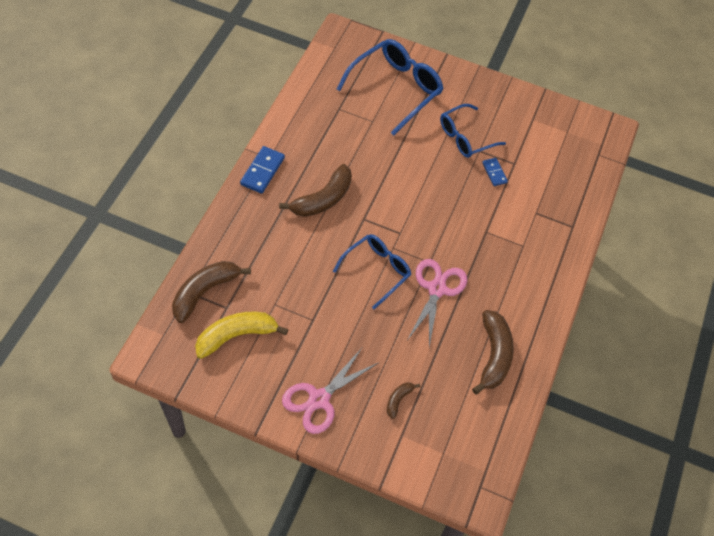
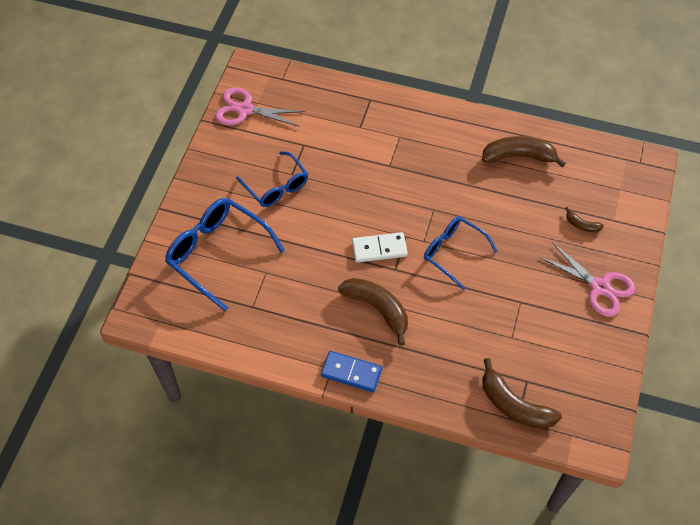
camera: 90 degrees left, 0 degrees up
yellow banana [195,312,288,359] -> none
pink scissors [408,259,467,347] -> pink scissors moved to [215,87,305,127]
blue domino [482,158,508,186] -> none
none -> white domino [352,232,408,263]

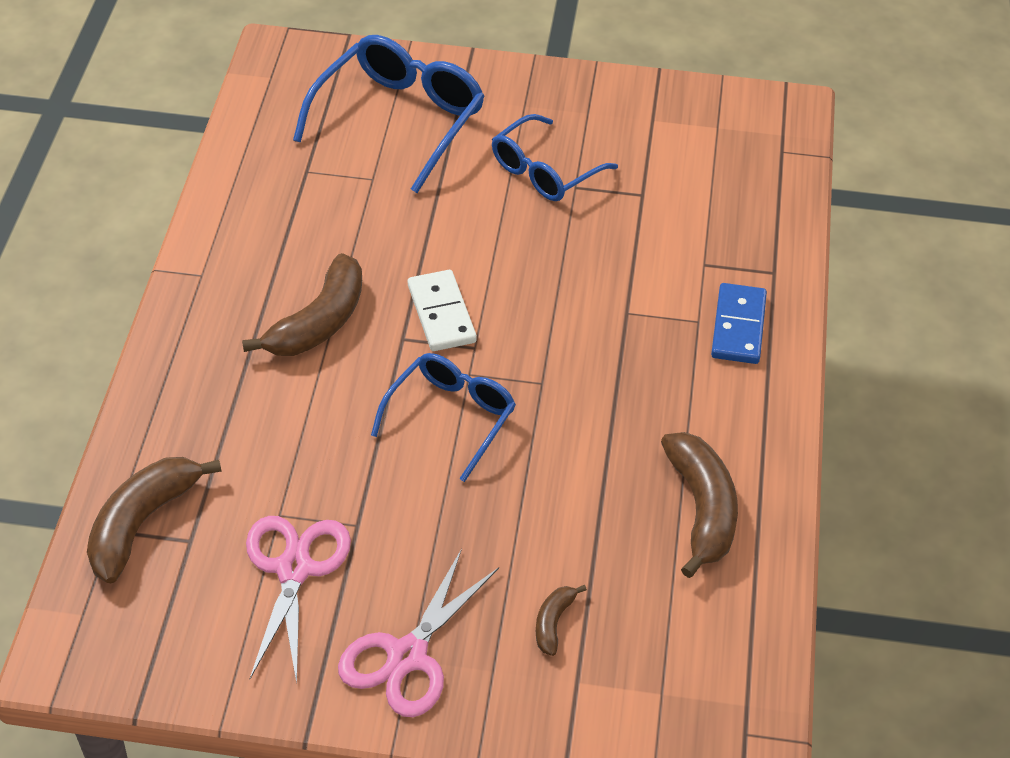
camera: 80 degrees right, 10 degrees down
pink scissors [215,87,305,127] -> pink scissors moved to [246,516,351,684]
blue domino [321,351,382,392] -> blue domino moved to [711,283,767,364]

